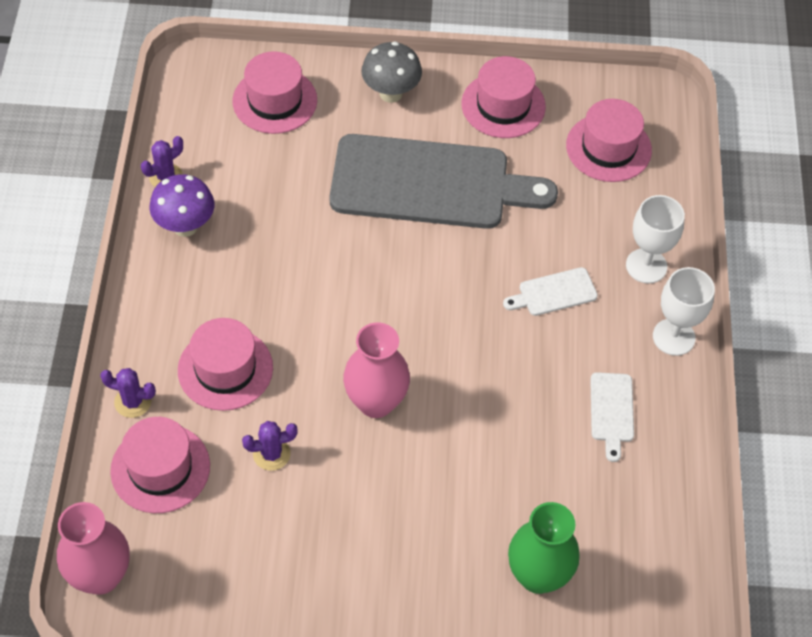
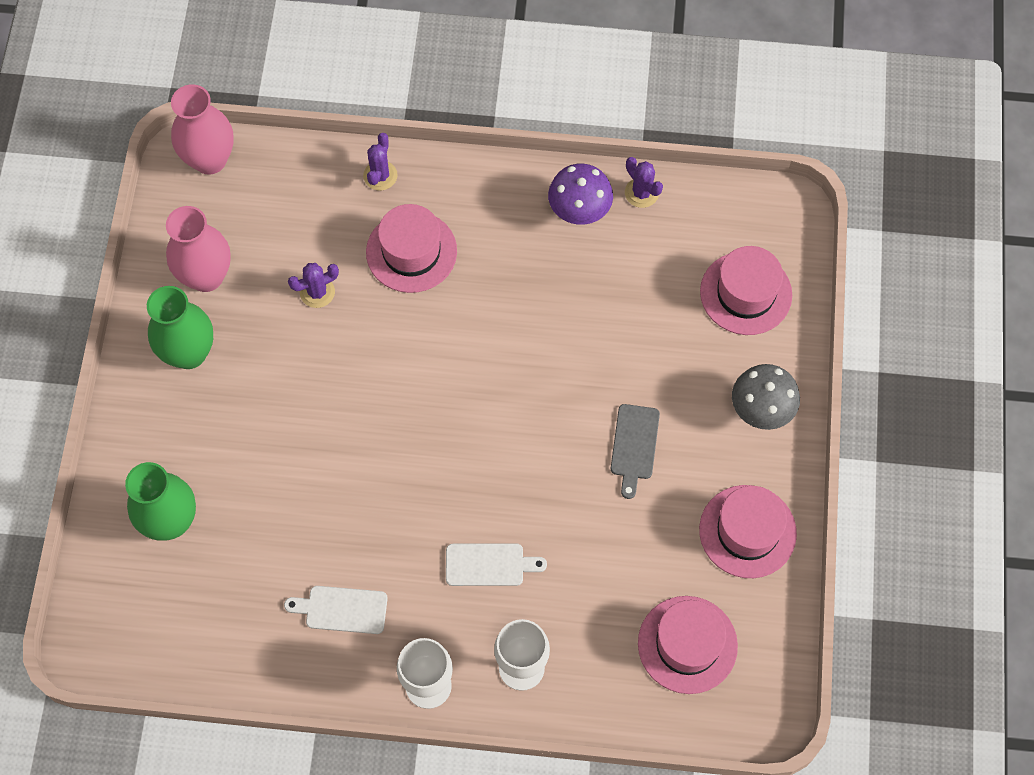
camera: 95 degrees right, 10 degrees up
pink hat [110,417,210,513] -> none
purple cactus [242,421,298,471] -> purple cactus turned 75 degrees clockwise [288,263,339,308]
grey cutting board [329,134,558,229] -> grey cutting board [611,404,660,499], size x0.40
pink vase [343,323,410,418] -> pink vase moved to [166,206,231,292]
white cutting board [503,267,598,316] -> white cutting board turned 105 degrees clockwise [446,543,547,586]
none -> green vase [147,286,213,369]

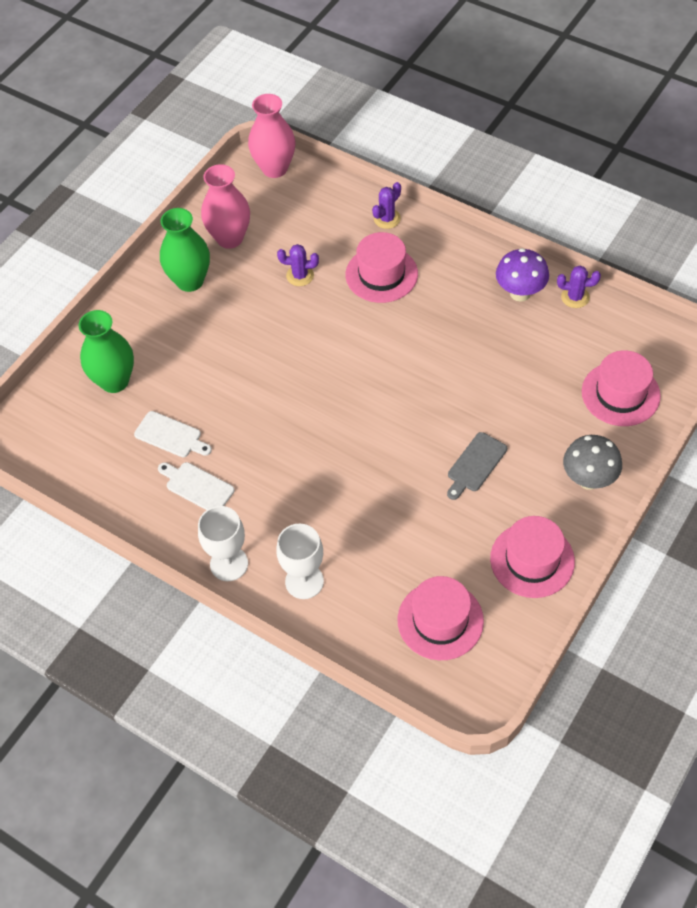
camera: 30 degrees right, 10 degrees down
white cutting board [446,543,547,586] -> white cutting board moved to [134,411,212,457]
purple cactus [625,157,663,208] -> purple cactus turned 75 degrees counterclockwise [557,266,601,308]

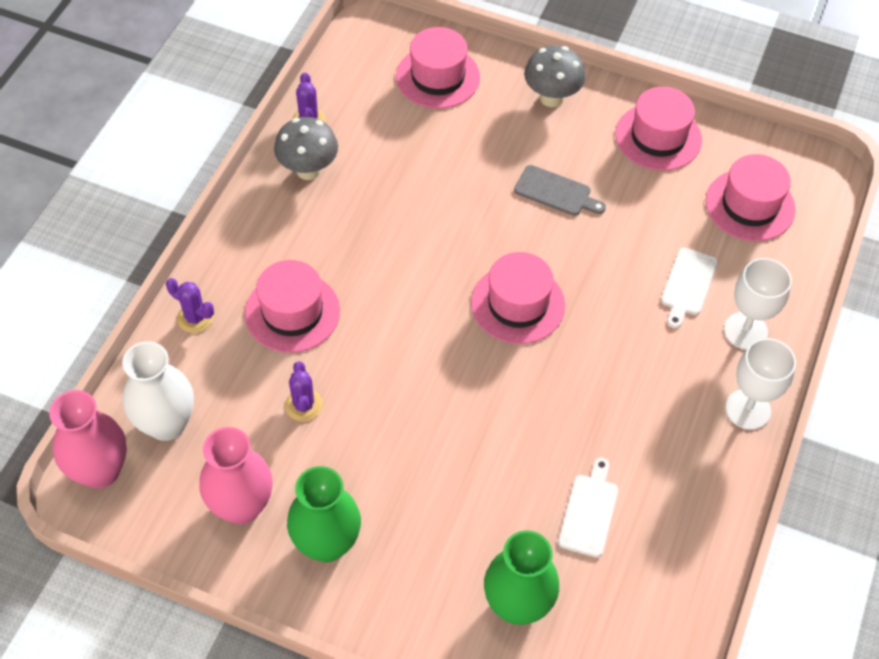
camera: 105 degrees left, 0 degrees up
white cutting board [158,462,235,510] -> white cutting board moved to [661,248,718,329]
purple mushroom [496,248,549,302] -> grey mushroom [274,117,338,180]
none -> white vase [122,341,194,441]
none -> pink hat [471,252,565,344]

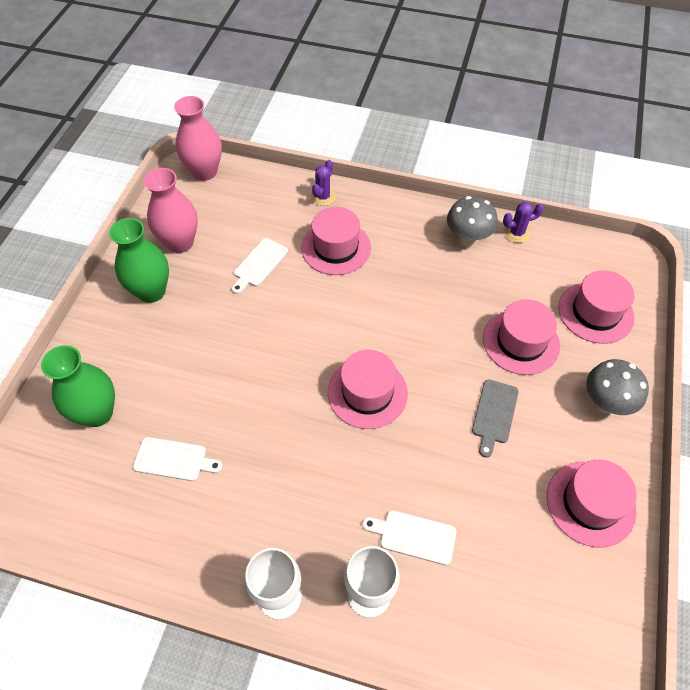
camera: 85 degrees right, 0 degrees up
white vase [122,341,194,441] -> none
purple cactus [285,361,323,421] -> white cutting board [232,238,288,294]
pink hat [706,154,795,241] -> pink hat moved to [483,299,560,375]

